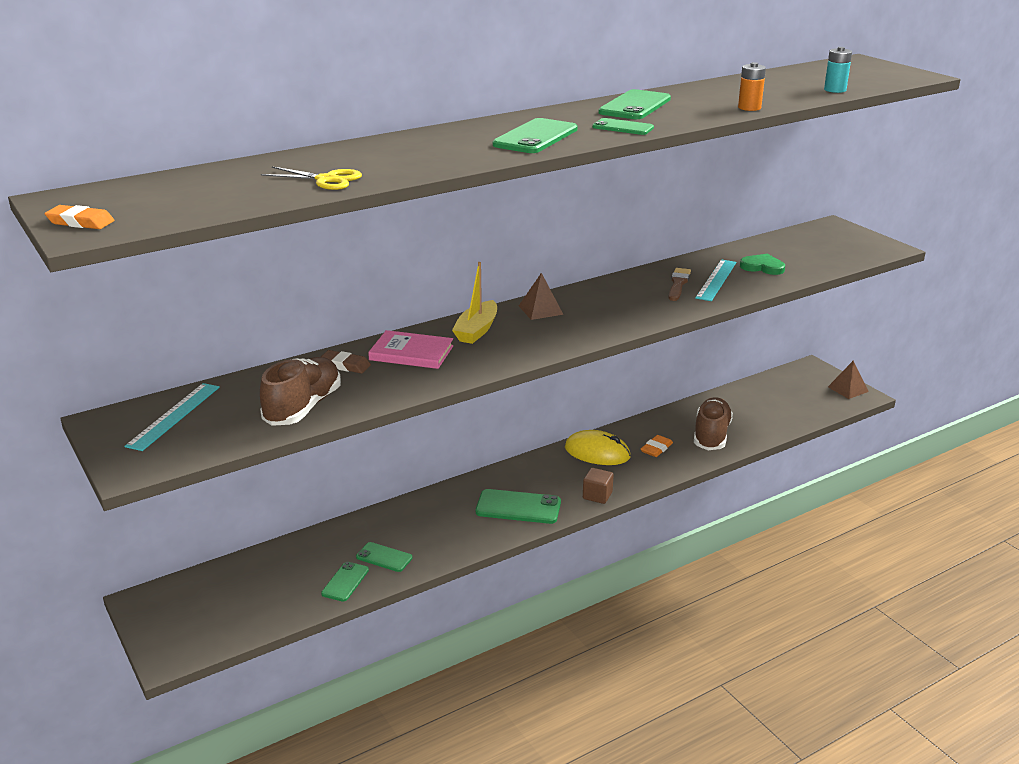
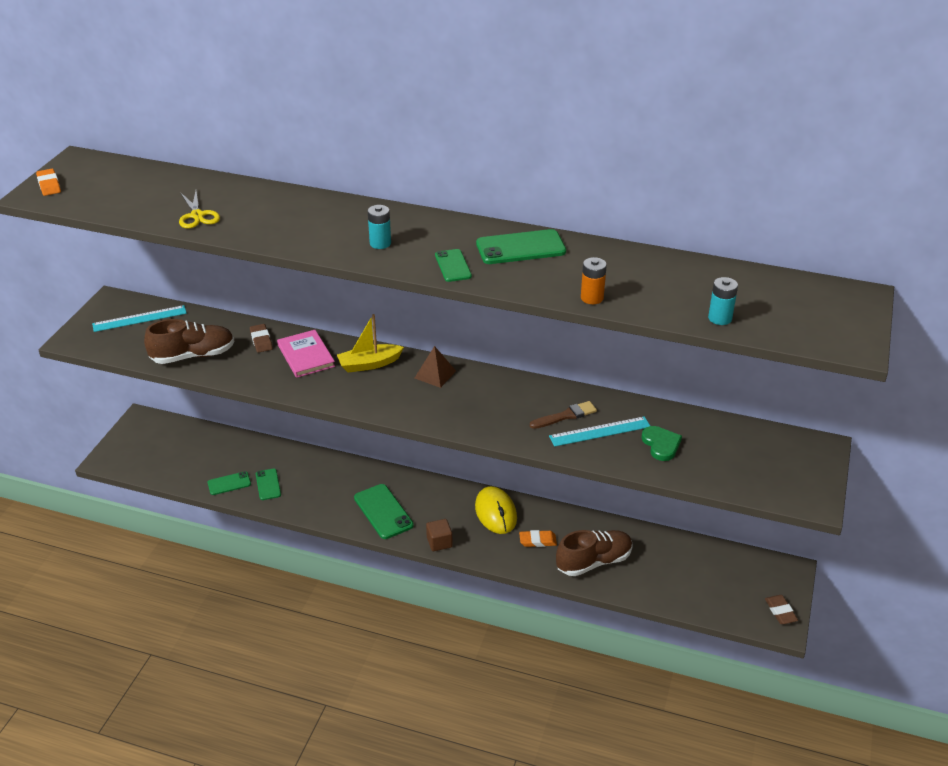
camera: 50 degrees right, 10 degrees up
green phone [493,118,578,153] -> turquoise battery [368,205,391,249]
brown pyramid [828,361,869,399] -> brown eraser [765,595,798,624]

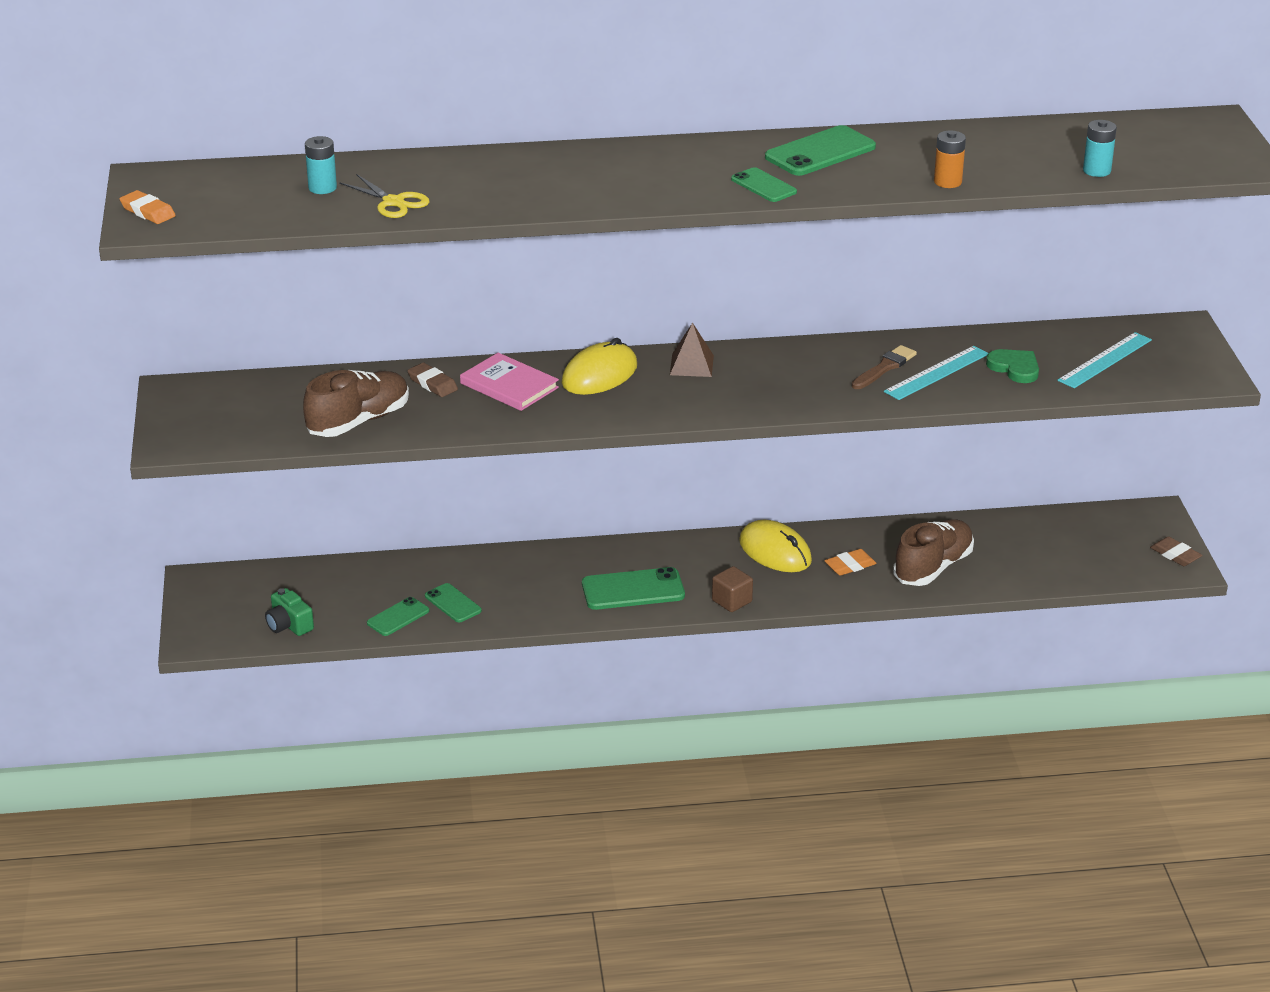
camera: 25 degrees left, 5 degrees down
turquoise ruler [92,305,187,332] -> turquoise ruler moved to [1057,332,1152,388]
yellow boat [337,314,404,373] -> yellow mouse [562,338,637,395]
green phone [354,484,414,539] -> green phone turned 45 degrees counterclockwise [582,567,685,610]
turquoise battery [368,205,391,249] -> turquoise battery moved to [305,136,337,194]
none -> green camera [265,588,314,636]

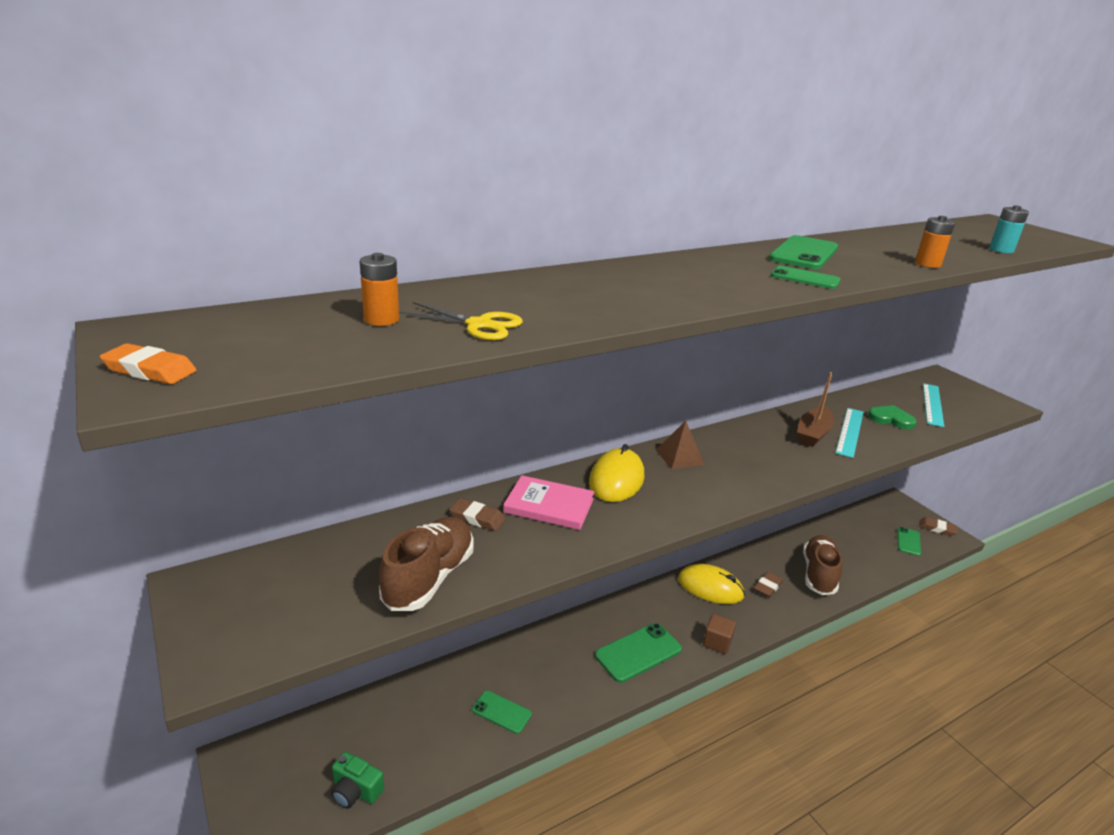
camera: 25 degrees left, 5 degrees down
turquoise battery [305,136,337,194] -> orange battery [360,253,399,326]
green phone [367,597,429,636] -> green phone moved to [897,527,921,556]
orange eraser [824,549,877,576] -> brown eraser [754,572,783,597]
brown brush [852,345,917,389] -> brown boat [797,372,834,447]

